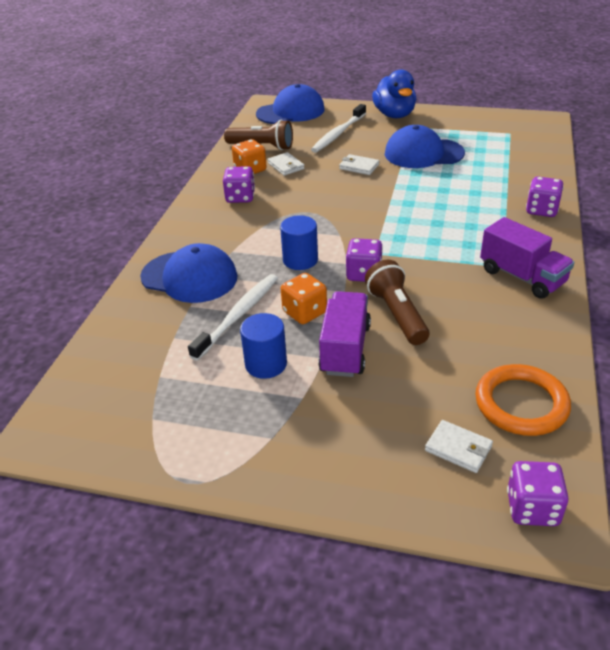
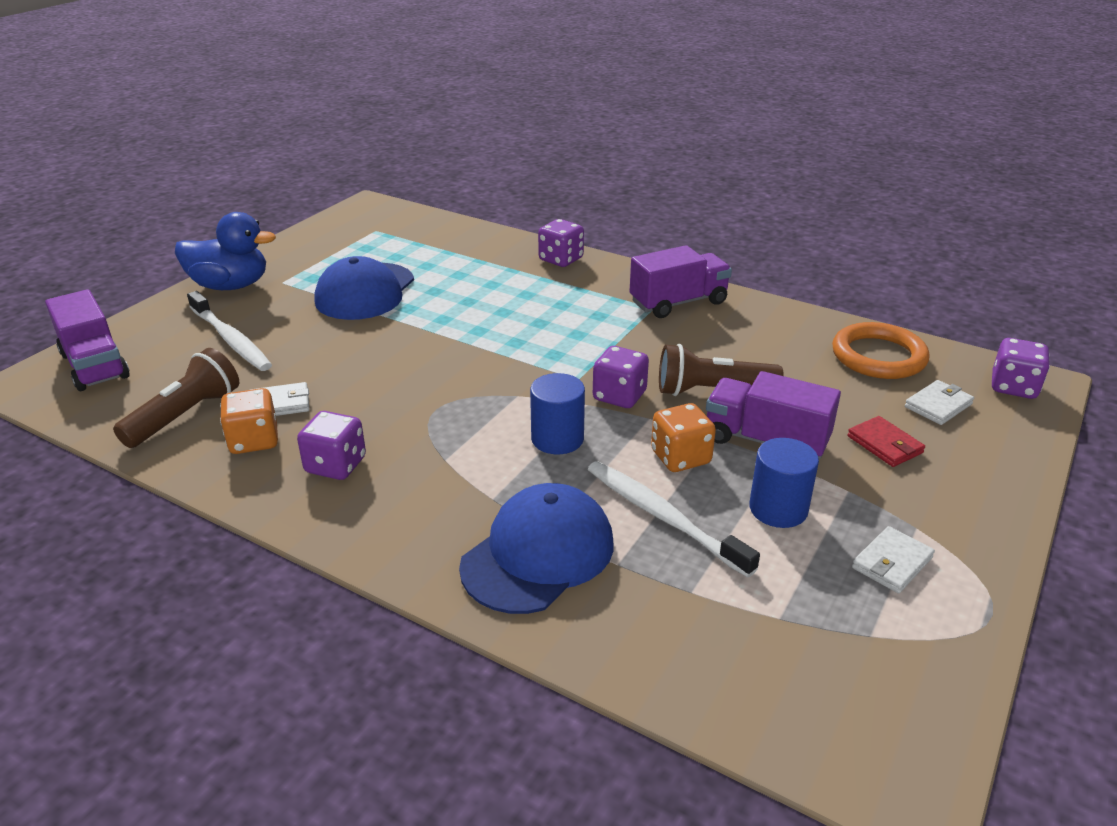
camera: 75 degrees left, 5 degrees down
blue cap [256,84,325,124] -> purple truck [45,289,130,391]
white wallet [339,154,379,175] -> white wallet moved to [852,526,935,593]
none -> red wallet [847,416,925,467]

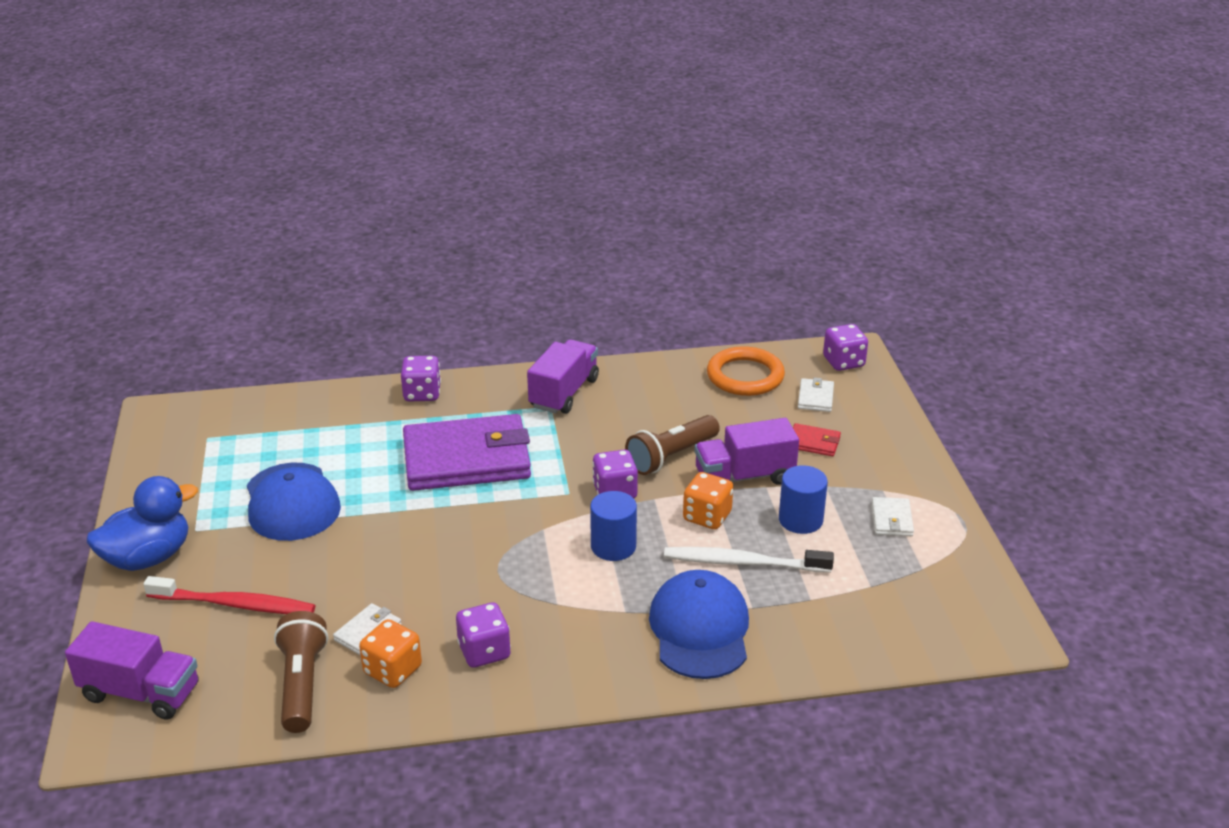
camera: 40 degrees left, 0 degrees up
white toothbrush [187,291,272,371] -> red toothbrush [143,576,315,614]
none -> purple wallet [403,414,531,491]

